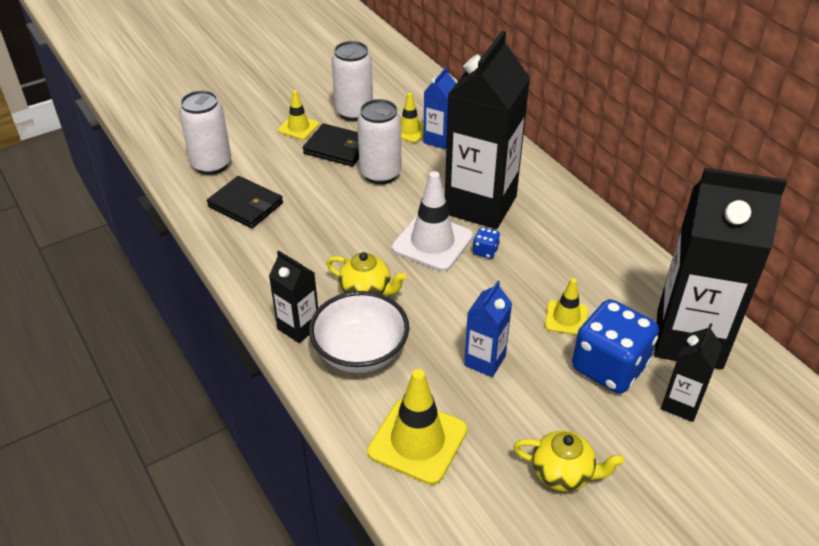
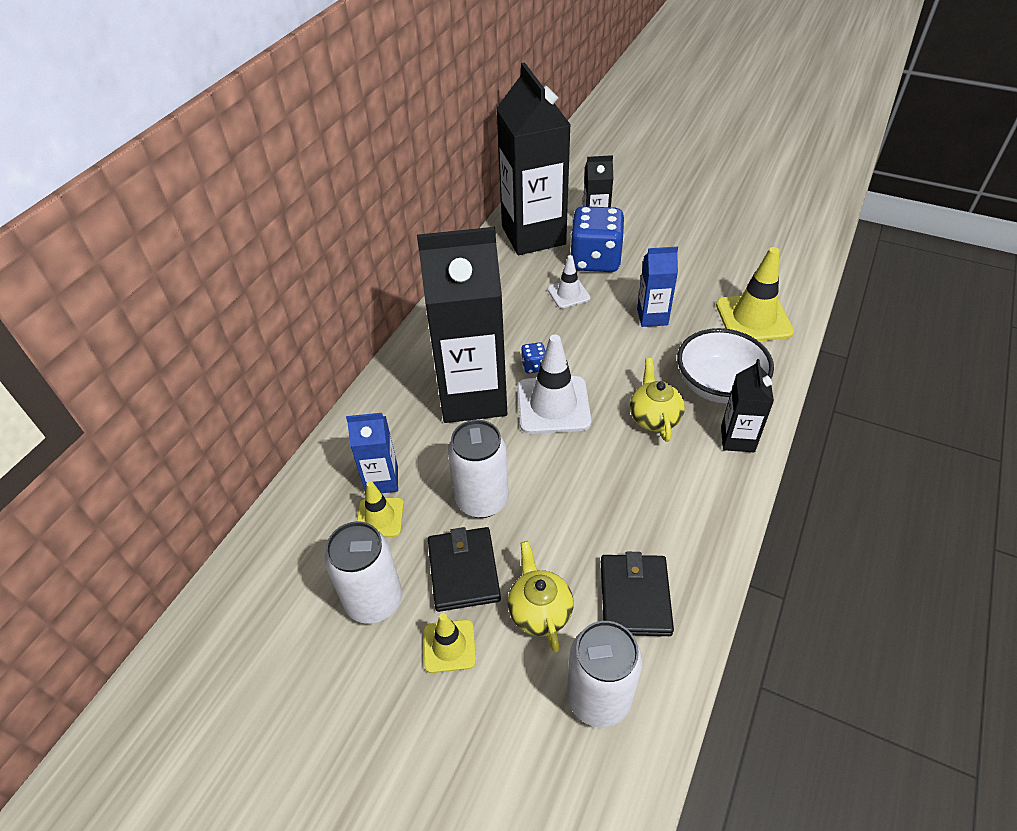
camera: 120 degrees left, 5 degrees up
yellow teapot [513,431,624,492] -> yellow teapot moved to [508,541,573,653]
yellow traffic cone [545,278,588,335] -> white traffic cone [547,255,590,308]

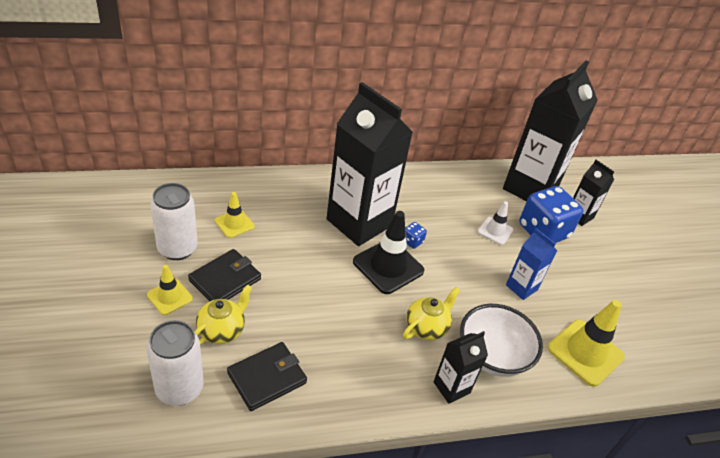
camera: 45 degrees right, 5 degrees down
blue carton [346,413,398,494] -> none
white can [448,420,509,518] -> none
white traffic cone [517,334,591,434] -> black traffic cone [353,211,424,294]

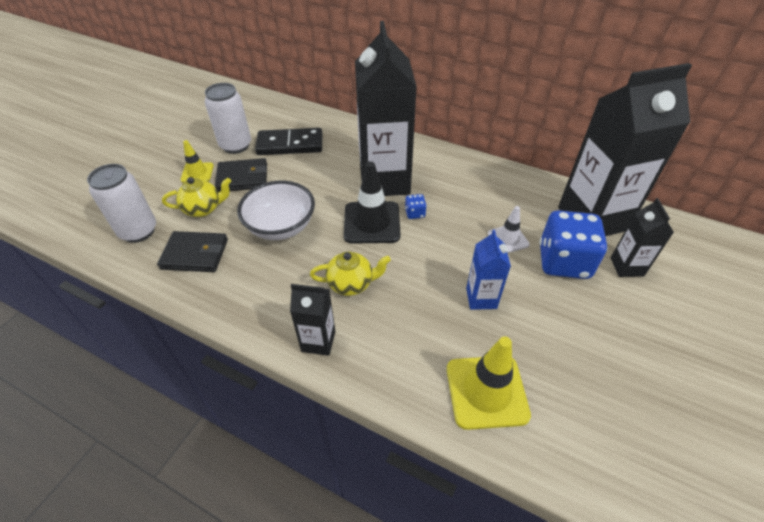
camera: 45 degrees right, 5 degrees up
yellow traffic cone [215,192,254,238] -> black domino [255,128,322,155]
white bowl [460,304,543,377] -> white bowl moved to [237,181,315,240]

